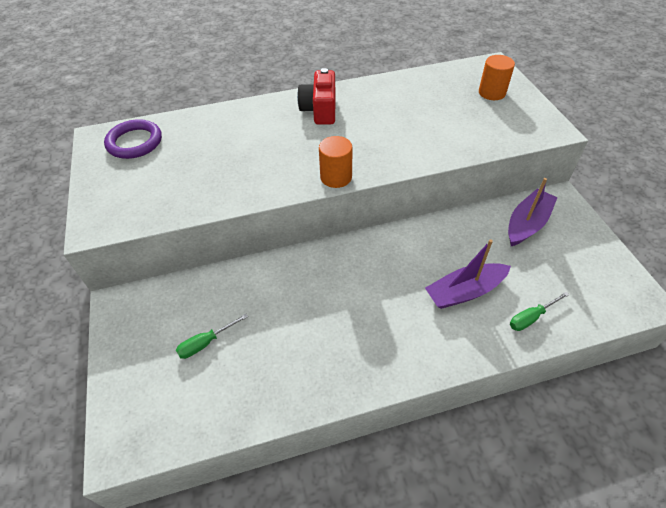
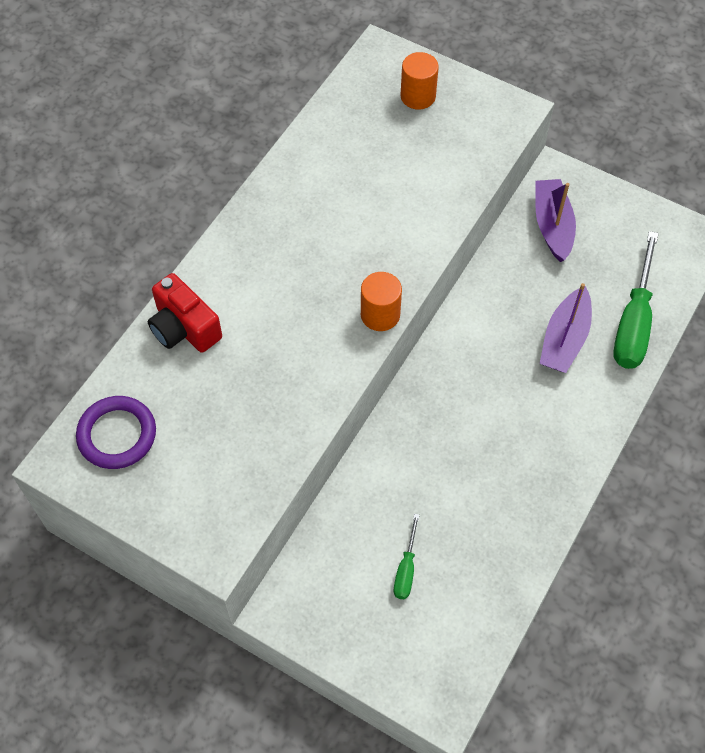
camera: 45 degrees left, 10 degrees up
red camera [297,68,336,125] -> red camera moved to [148,273,222,353]
green screwdriver [510,292,569,331] -> green screwdriver [613,231,659,369], size x2.02

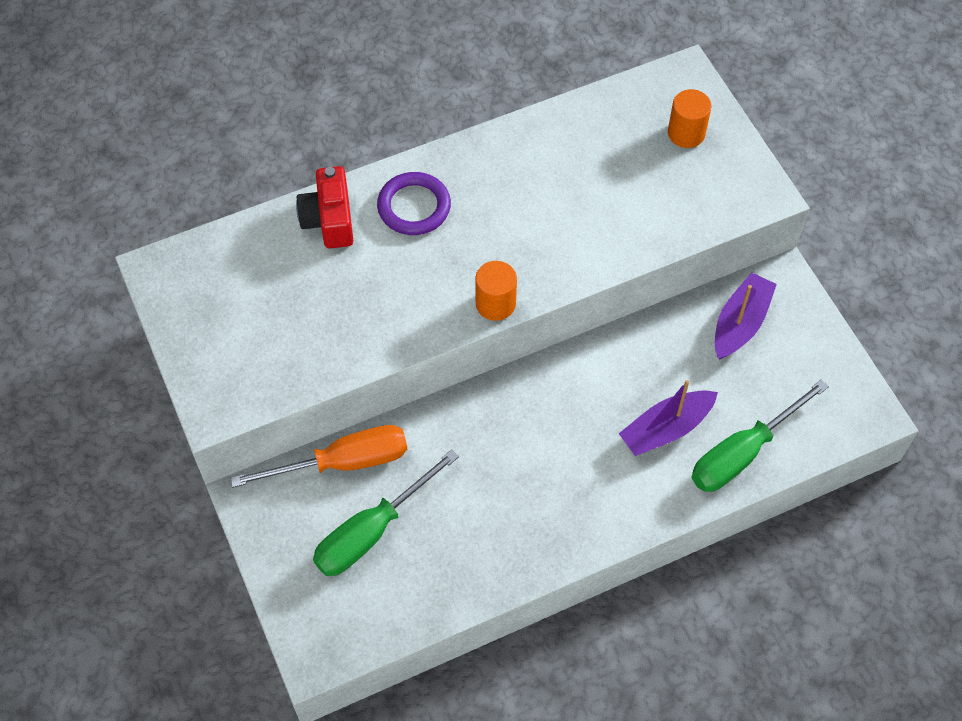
camera: 35 degrees right, 0 degrees up
purple ring [76,396,156,469] -> purple ring moved to [377,172,451,235]
green screwdriver [394,514,420,599] -> green screwdriver [313,449,459,576], size x2.02
none -> orange screwdriver [230,425,407,488]

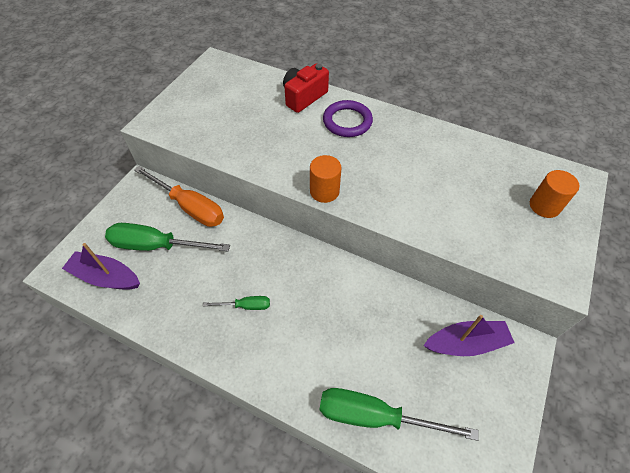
camera: 50 degrees right, 5 degrees down
purple boat [619,380,718,456] -> purple boat moved to [62,243,140,290]
none -> green screwdriver [203,296,270,310]

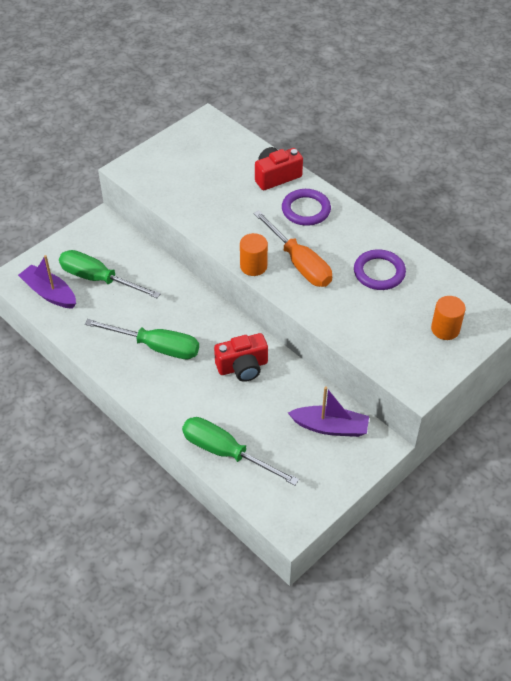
camera: 20 degrees right, 5 degrees down
orange screwdriver [134,166,224,227] -> orange screwdriver moved to [253,210,332,287]
green screwdriver [203,296,270,310] -> green screwdriver [85,319,199,359], size x2.02
none -> red camera [214,333,268,382]
none -> purple ring [354,249,406,290]

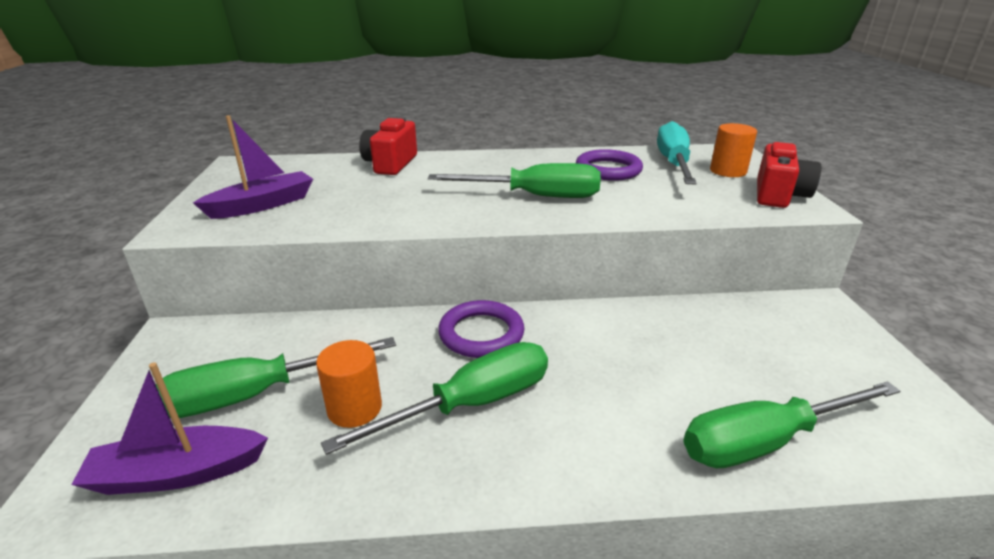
camera: 50 degrees left, 20 degrees down
red camera [214,333,268,382] -> red camera moved to [757,142,821,208]
orange cylinder [240,233,268,276] -> orange cylinder moved to [316,340,382,428]
orange screwdriver [253,210,332,287] -> green screwdriver [428,163,601,198]
purple ring [282,189,331,226] -> purple ring moved to [438,300,524,358]
purple boat [288,387,369,437] -> purple boat moved to [193,115,313,219]
none -> turquoise screwdriver [657,121,697,185]

